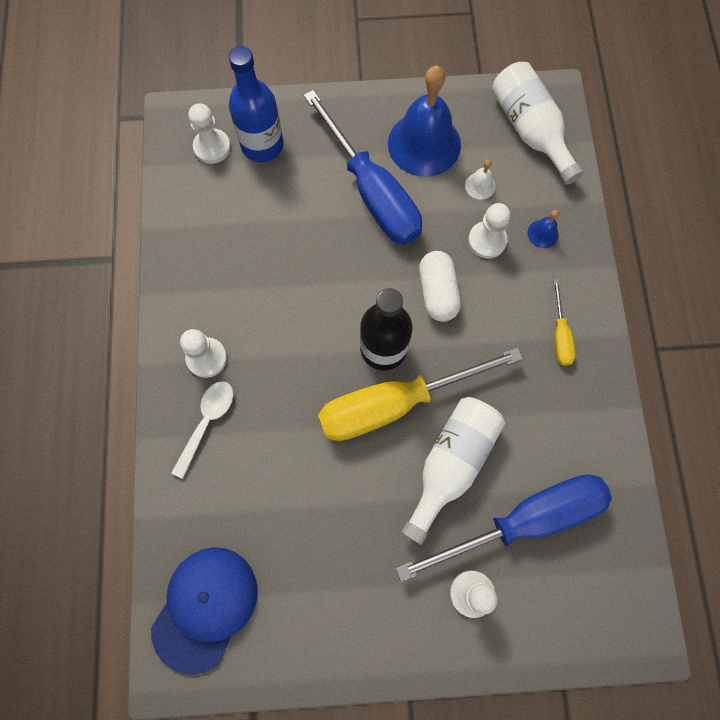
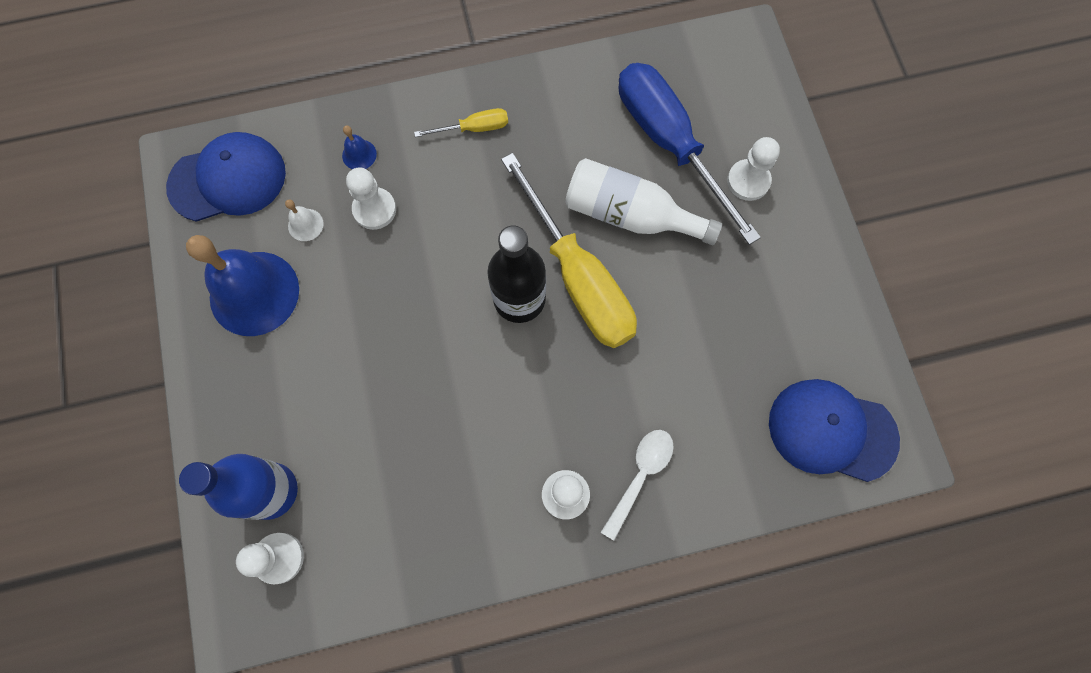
camera: 100 degrees left, 0 degrees up
white spoon [171,381,233,479] -> white spoon turned 105 degrees clockwise [601,430,674,540]
blue screwdriver [304,90,422,245] -> none
white capsule [419,251,461,322] -> none
white bottle [492,62,584,185] -> blue cap [166,132,286,222]

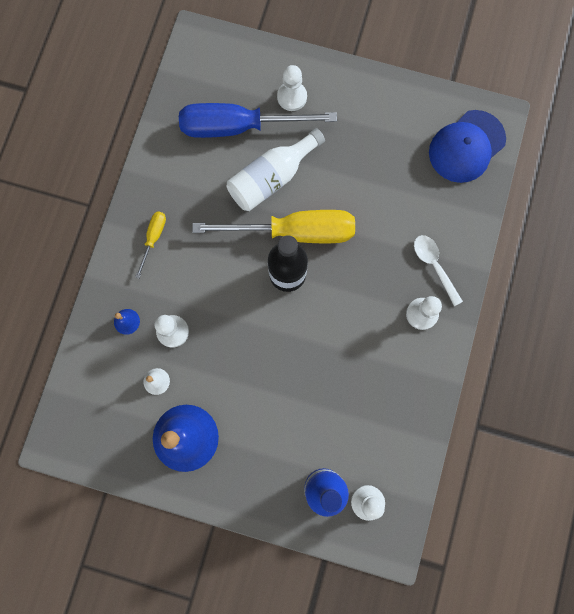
camera: 60 degrees left, 5 degrees up
blue cap [166,132,286,222] -> none

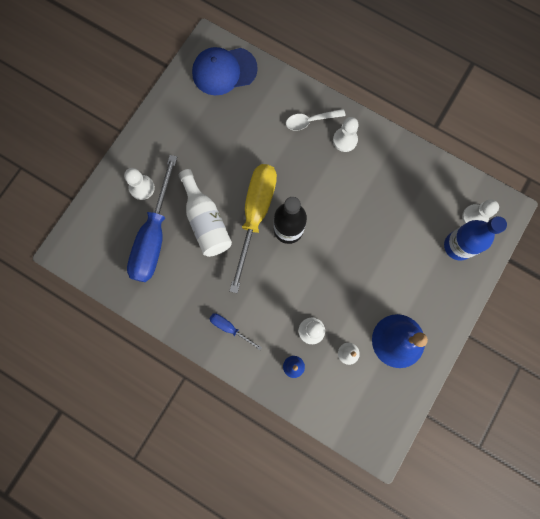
camera: 75 degrees left, 0 degrees up
yellow screwdriver [135,211,166,278] -> blue screwdriver [210,313,262,350]
blue cap [429,110,506,183] -> blue cap turned 105 degrees clockwise [192,47,258,95]

